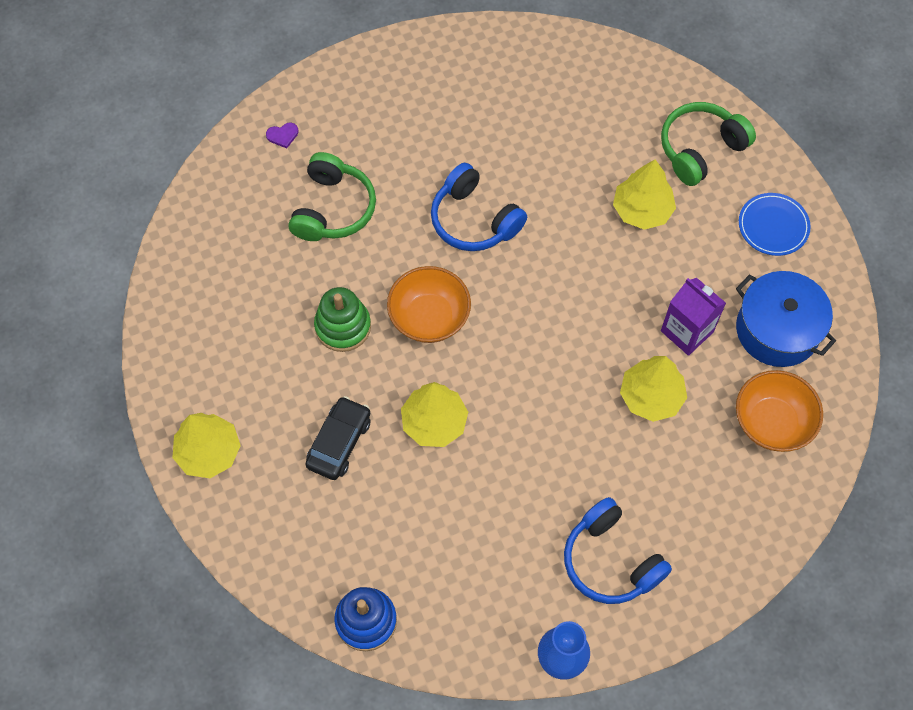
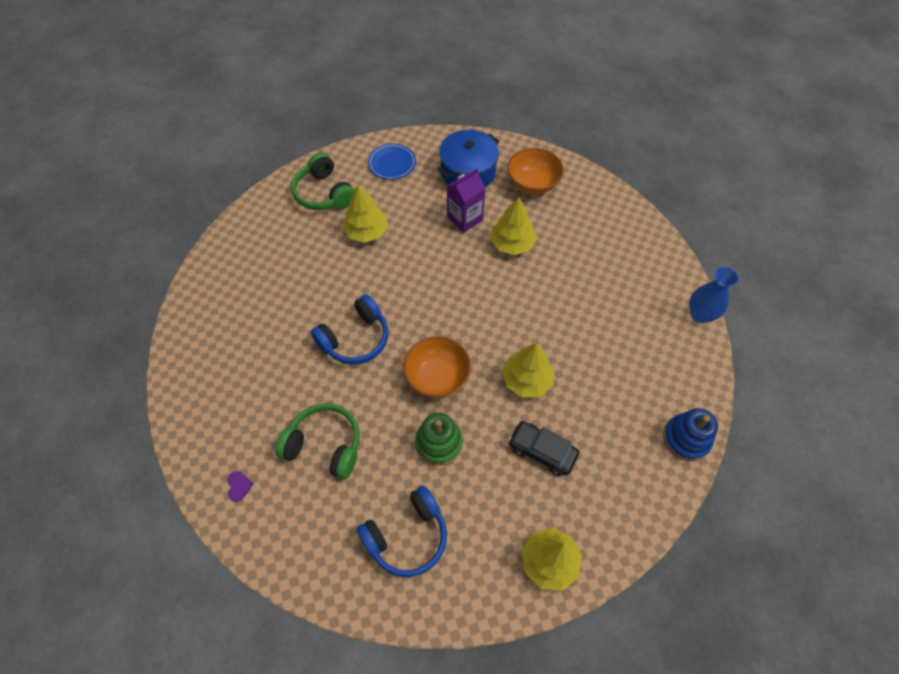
camera: 85 degrees left, 5 degrees down
blue headphones [564,497,672,604] -> blue headphones moved to [356,486,447,577]

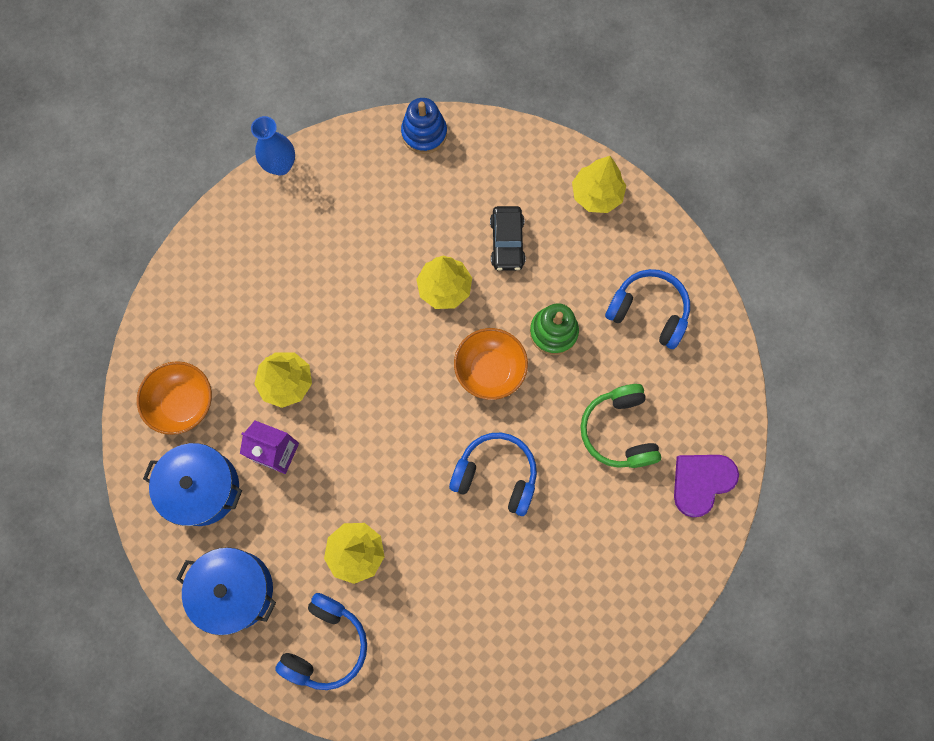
camera: 120 degrees left, 15 degrees up
purple heart [228,471,254,502] -> purple heart [674,455,739,518], size x2.32
green headphones [291,152,355,210] -> blue headphones [275,593,367,690]
blue plate [368,144,416,180] -> blue pot [177,547,276,635]

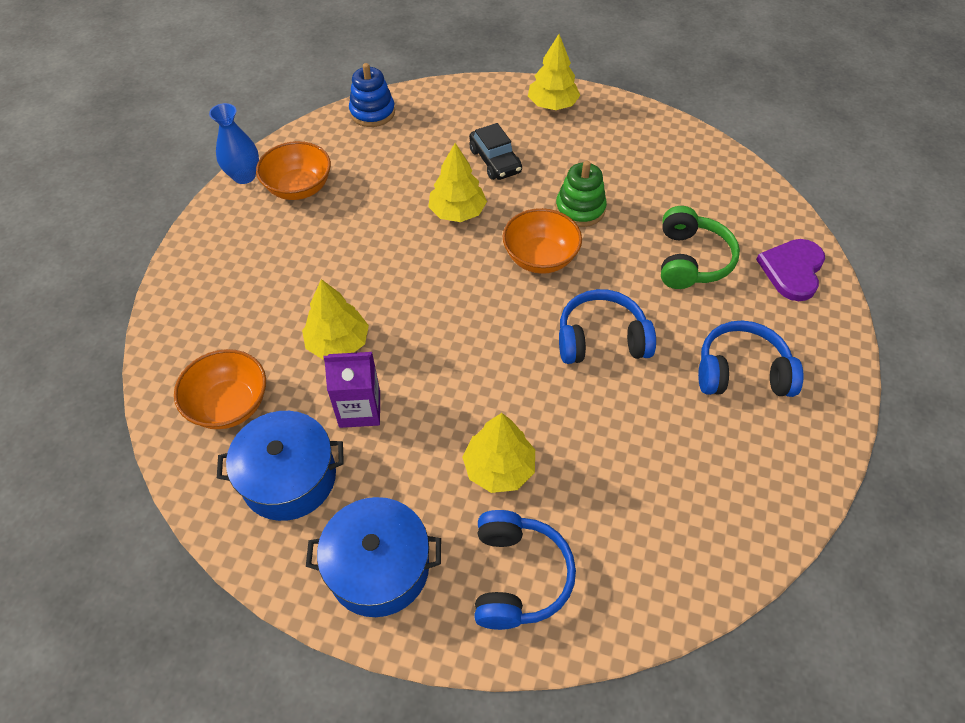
camera: 25 degrees left, 20 degrees down
green headphones [581,384,661,468] -> green headphones turned 135 degrees counterclockwise [661,206,740,289]
blue headphones [605,269,690,349] -> blue headphones moved to [698,320,804,397]
none -> orange bowl [256,141,331,200]

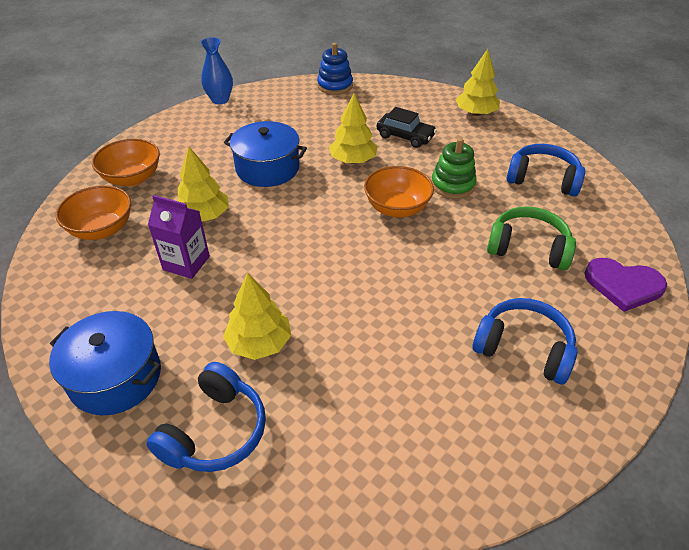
camera: 25 degrees right, 10 degrees down
blue pot [217,411,344,521] -> blue pot moved to [224,121,307,187]
orange bowl [256,141,331,200] -> orange bowl moved to [92,139,160,186]
black car [469,123,522,180] -> black car turned 60 degrees counterclockwise [377,107,437,148]
blue headphones [559,289,656,364] -> blue headphones moved to [506,144,585,196]
green headphones [661,206,740,289] -> green headphones turned 105 degrees counterclockwise [487,206,576,270]
purple heart [756,239,825,301] -> purple heart turned 120 degrees counterclockwise [584,258,667,312]

